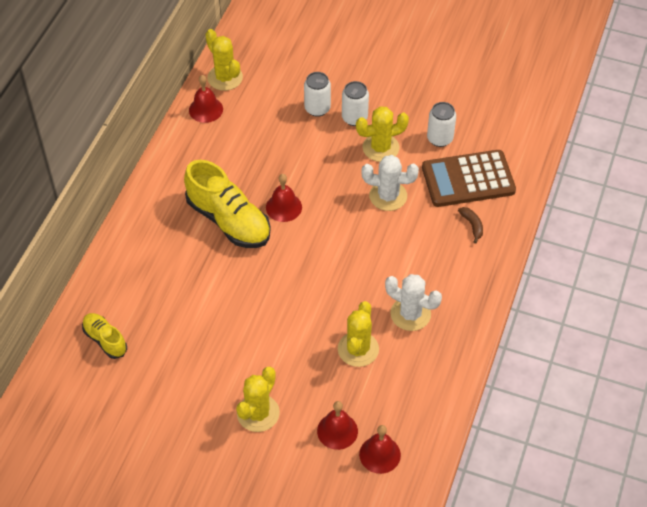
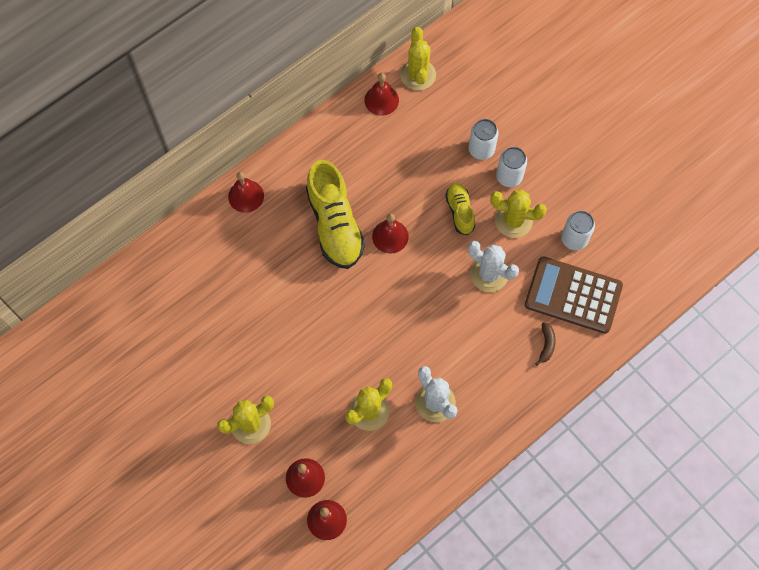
camera: 30 degrees right, 15 degrees up
yellow shoe [82,313,127,359] -> yellow shoe moved to [445,183,475,235]
none -> red bell [228,172,264,213]

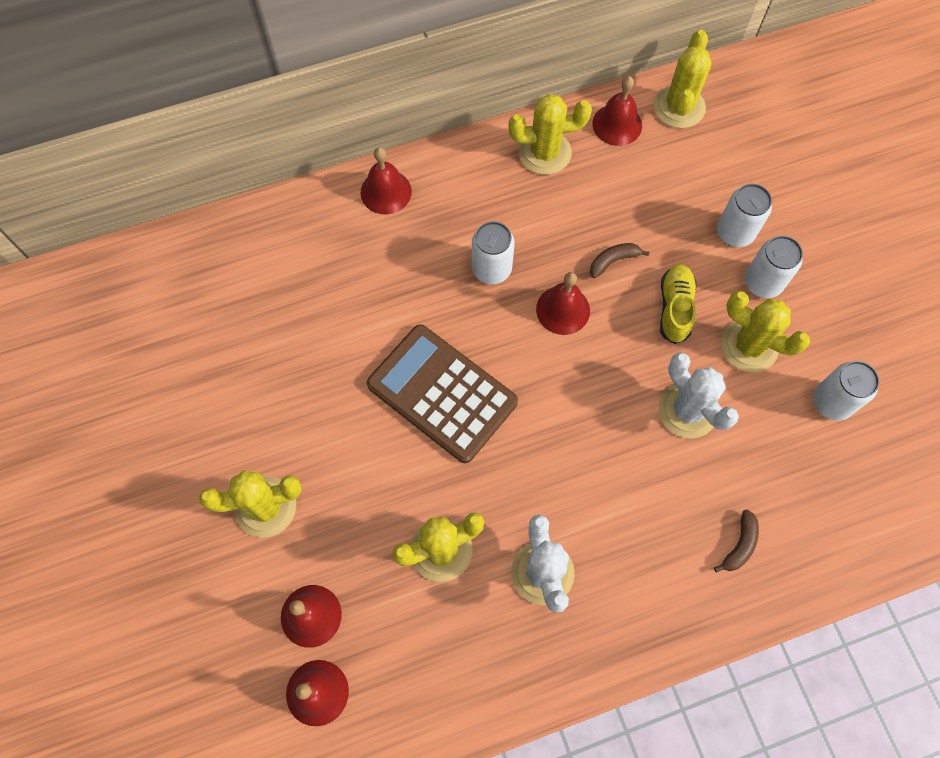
camera: 20 degrees right, 0 degrees up
yellow shoe [306,160,365,269] -> white can [472,221,515,284]
brown calculator [525,257,623,334] -> brown calculator moved to [367,324,518,463]
none -> yellow cactus [508,94,592,175]
none -> brown banana [590,243,649,278]

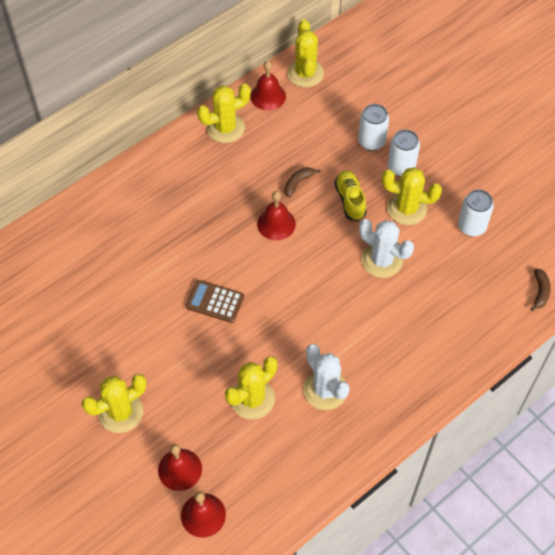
camera: 20 degrees left, 10 degrees down
red bell [360,147,412,214] -> none
brown calculator [367,324,518,463] -> brown calculator [185,280,244,323], size x0.54
white can [472,221,515,284] -> none
brown banana [714,509,759,573] -> brown banana moved to [530,268,551,311]

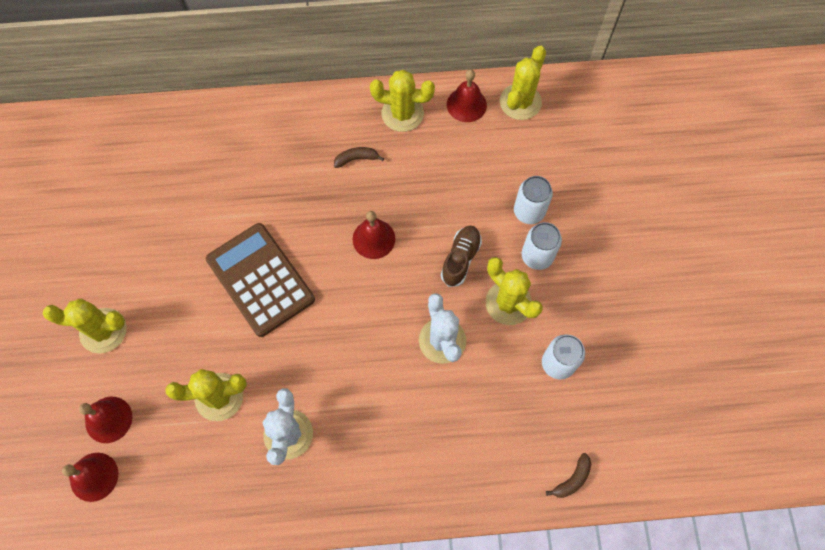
camera: 35 degrees right, 10 degrees up
brown calculator [185,280,244,323] -> brown calculator [206,223,315,337], size x1.84
brown banana [285,167,321,197] -> brown banana moved to [334,147,384,168]
yellow shoe [334,170,367,222] -> brown shoe [441,226,482,287]

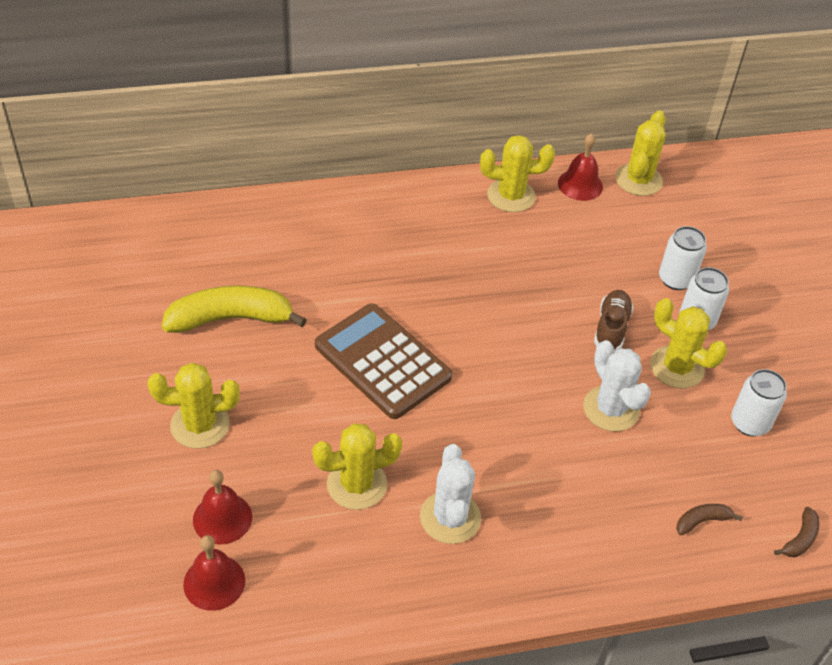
camera: 10 degrees left, 20 degrees down
brown banana [334,147,384,168] -> brown banana moved to [676,504,743,535]
red bell [353,211,395,259] -> none
none -> yellow banana [162,285,307,333]

